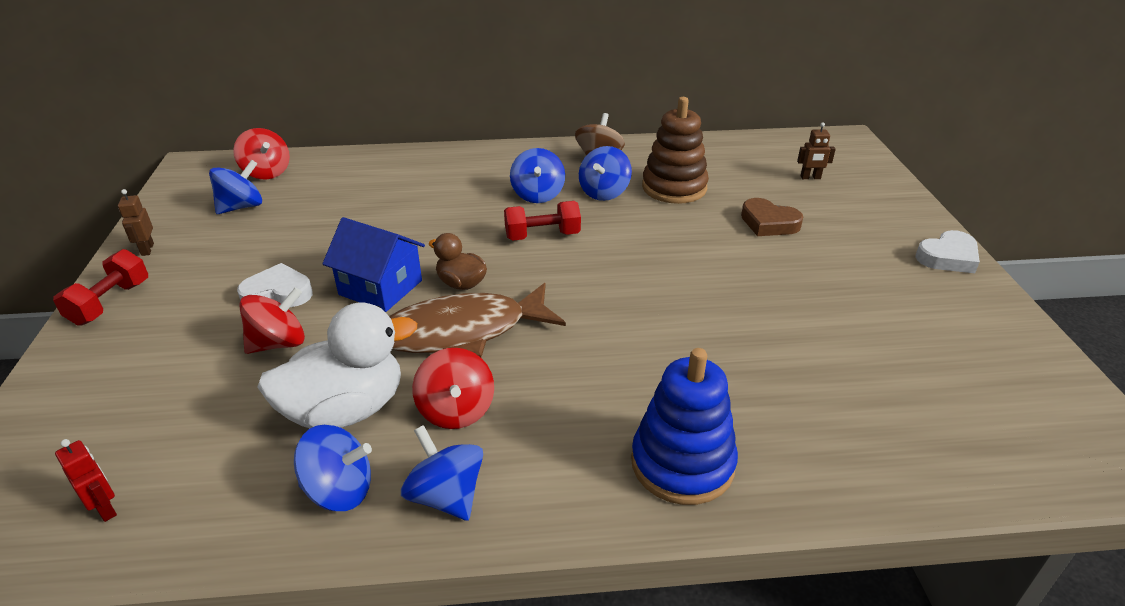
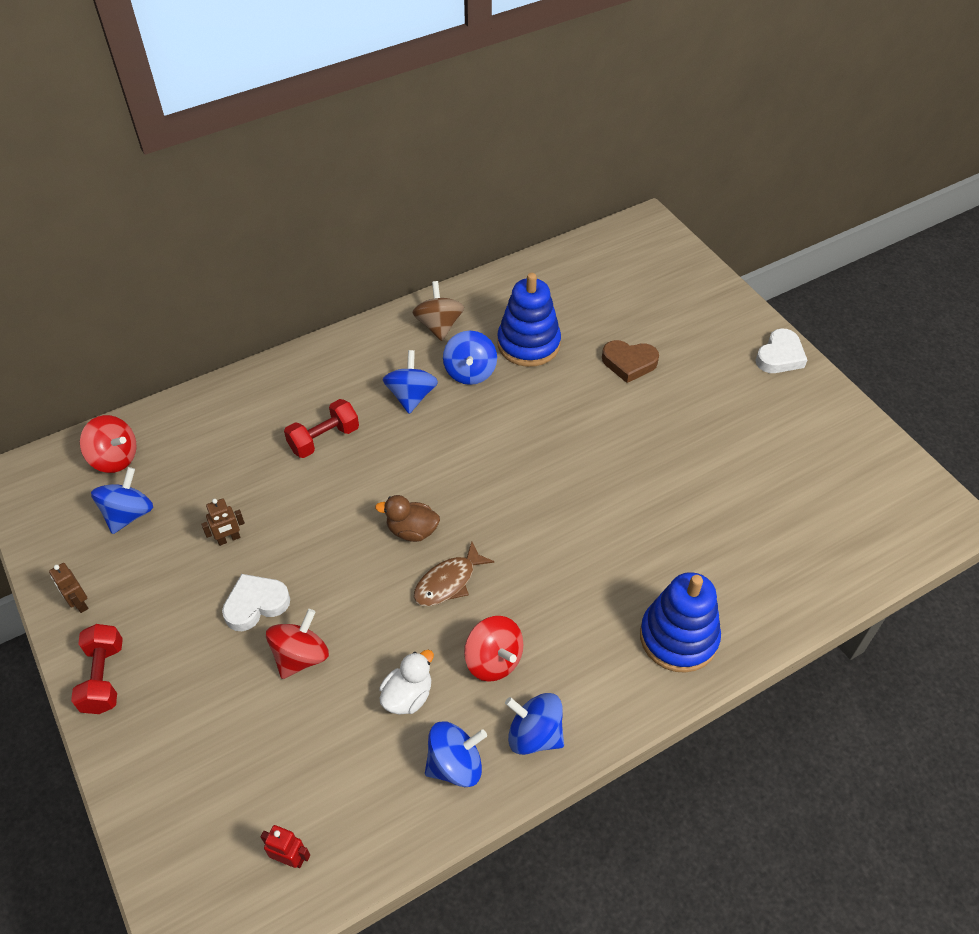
camera: 25 degrees left, 15 degrees up
white duck [257,303,417,428] -> white duck [379,650,434,715], size x0.55
blue house [322,217,425,312] -> none
brown fish [389,283,566,357] -> brown fish [414,541,494,606], size x0.55
red dumbbell [504,201,581,241] -> red dumbbell moved to [284,399,359,458]
blue spinning top [510,148,565,203] -> blue spinning top turned 150 degrees counterclockwise [383,350,438,414]
brown stacking toy [642,97,709,204] -> blue stacking toy [497,273,561,367]
brown robot [797,122,836,179] -> brown robot moved to [201,499,245,546]

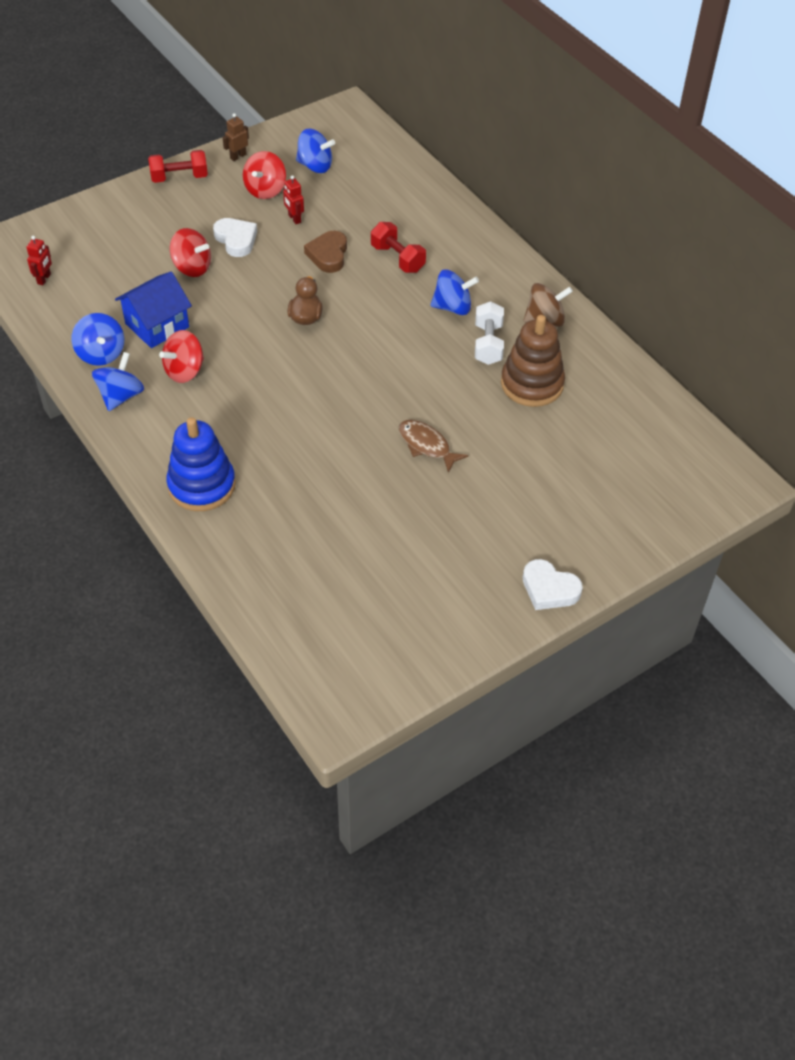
camera: 85 degrees right, 0 degrees up
red spinning top [80,415,137,473] -> red spinning top moved to [243,151,286,199]
brown robot [201,499,245,546] -> red robot [283,175,304,224]
white duck [379,650,434,715] -> blue house [115,271,192,348]
brown fish [414,541,494,606] -> brown fish moved to [399,420,468,473]
blue spinning top [443,331,497,385] -> white dumbbell [475,301,504,365]
blue stacking toy [497,273,561,367] -> brown stacking toy [501,315,565,407]
brown heart [602,340,659,383] -> brown heart moved to [304,231,347,273]

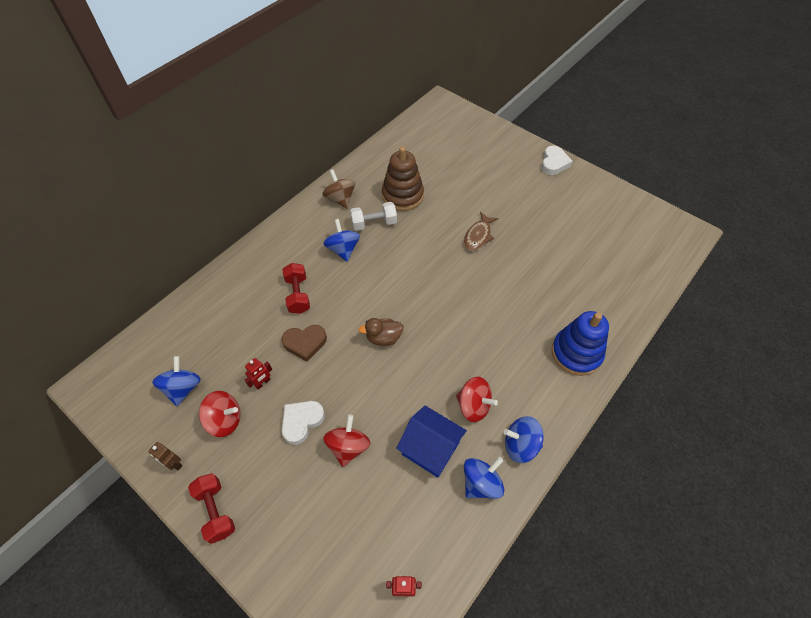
camera: 105 degrees left, 5 degrees up
red dumbbell [371,222,426,273] -> red dumbbell turned 45 degrees counterclockwise [282,263,310,314]

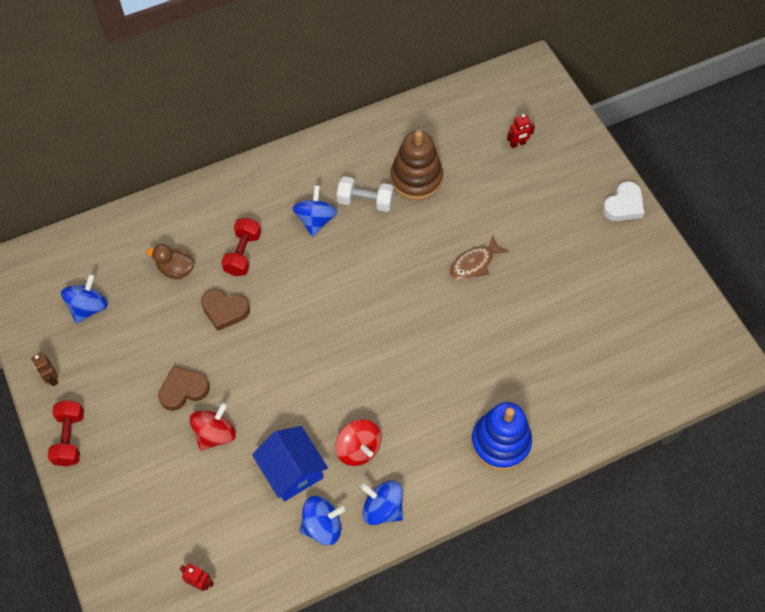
camera: 25 degrees right, 5 degrees up
red spinning top [199,391,241,437] -> none
red robot [245,358,272,390] -> red robot moved to [507,114,535,148]
white heart [282,401,325,445] -> brown heart [158,366,210,411]
brown spinning top [322,169,355,208] -> none
brown duck [359,318,404,346] -> brown duck moved to [147,244,195,279]

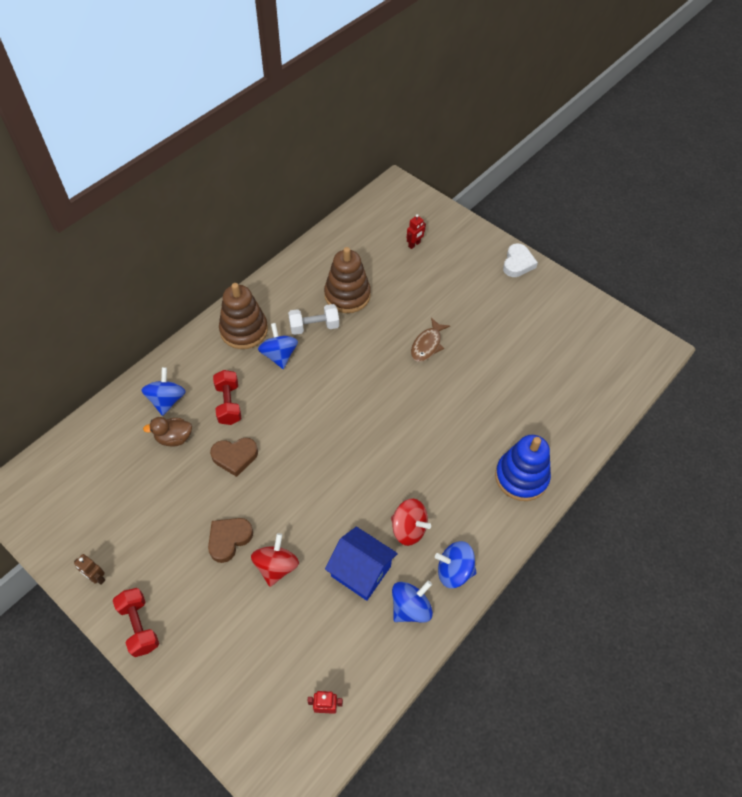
camera: 25 degrees left, 5 degrees down
blue spinning top [61,274,108,324] -> blue spinning top moved to [141,367,186,416]
none -> brown stacking toy [219,283,268,349]

